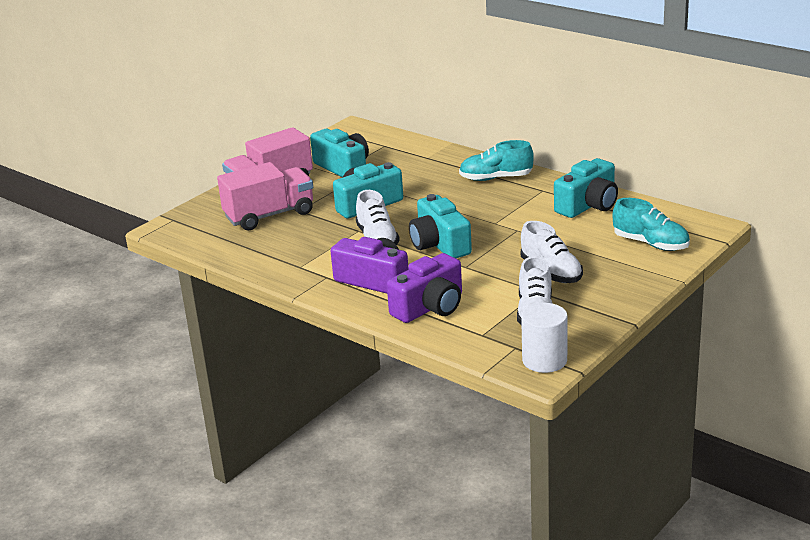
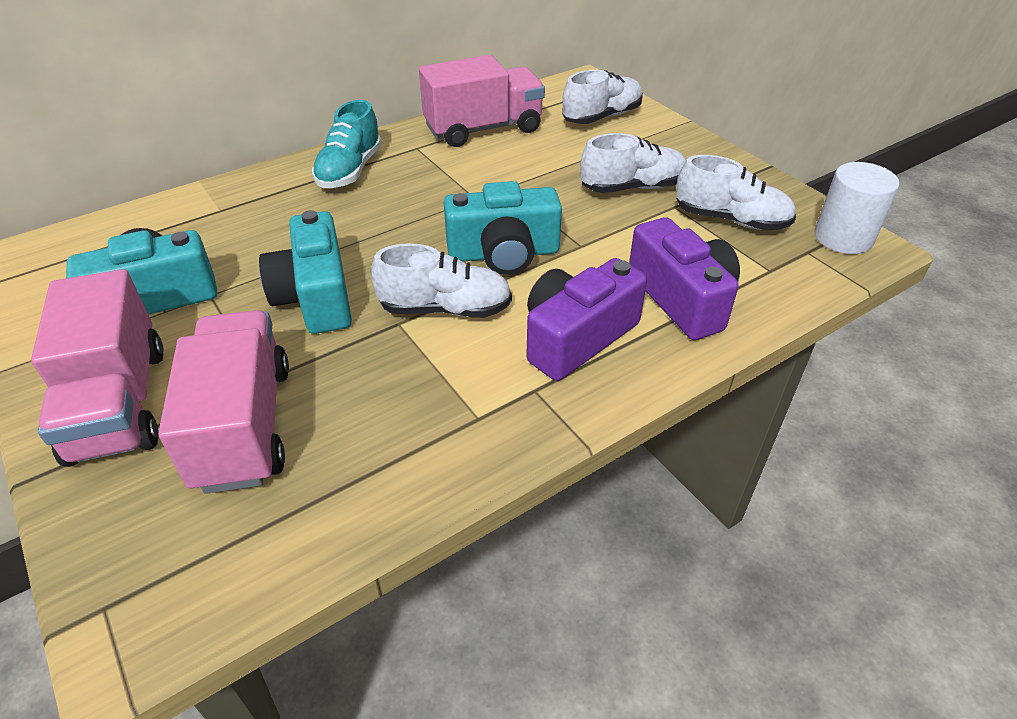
camera: 75 degrees left, 15 degrees up
turquoise camera [554,158,618,218] -> pink truck [419,55,545,147]
turquoise shoe [613,198,690,251] -> white shoe [562,70,643,124]

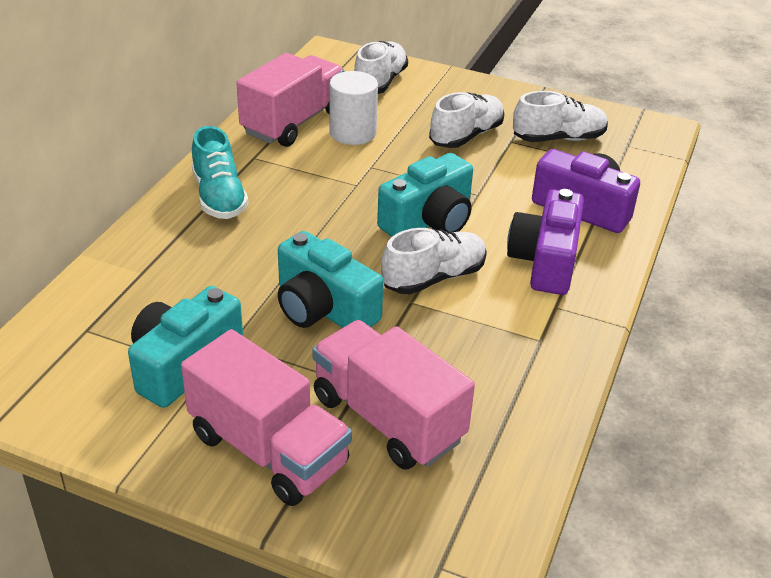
camera: 35 degrees left, 5 degrees down
white cylinder [814,162,899,254] -> white cylinder moved to [329,71,378,145]

